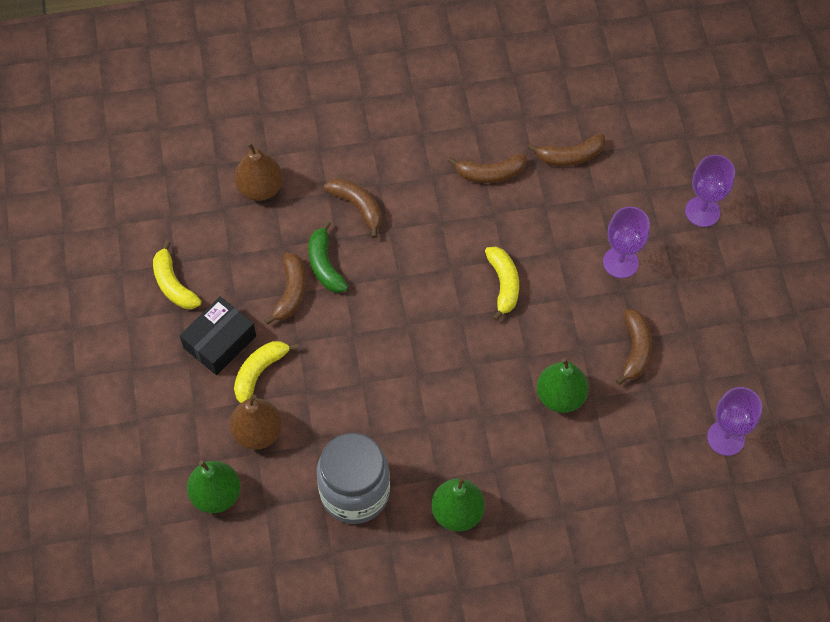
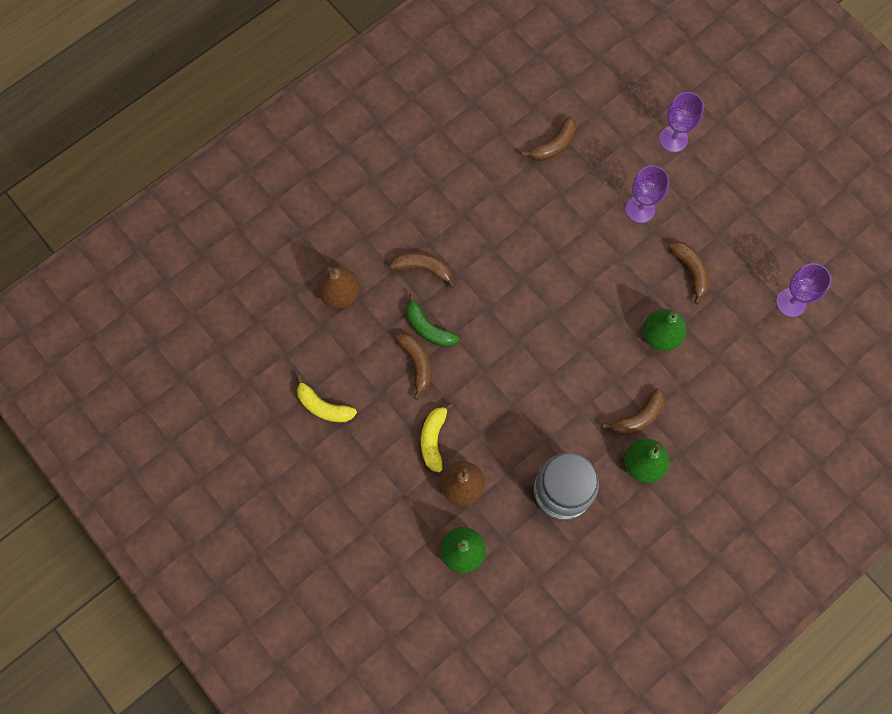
camera: 30 degrees left, 10 degrees up
black box [180,297,256,375] -> none
brown banana [448,154,526,183] -> brown banana moved to [602,388,665,436]
yellow banana [485,247,519,321] -> none

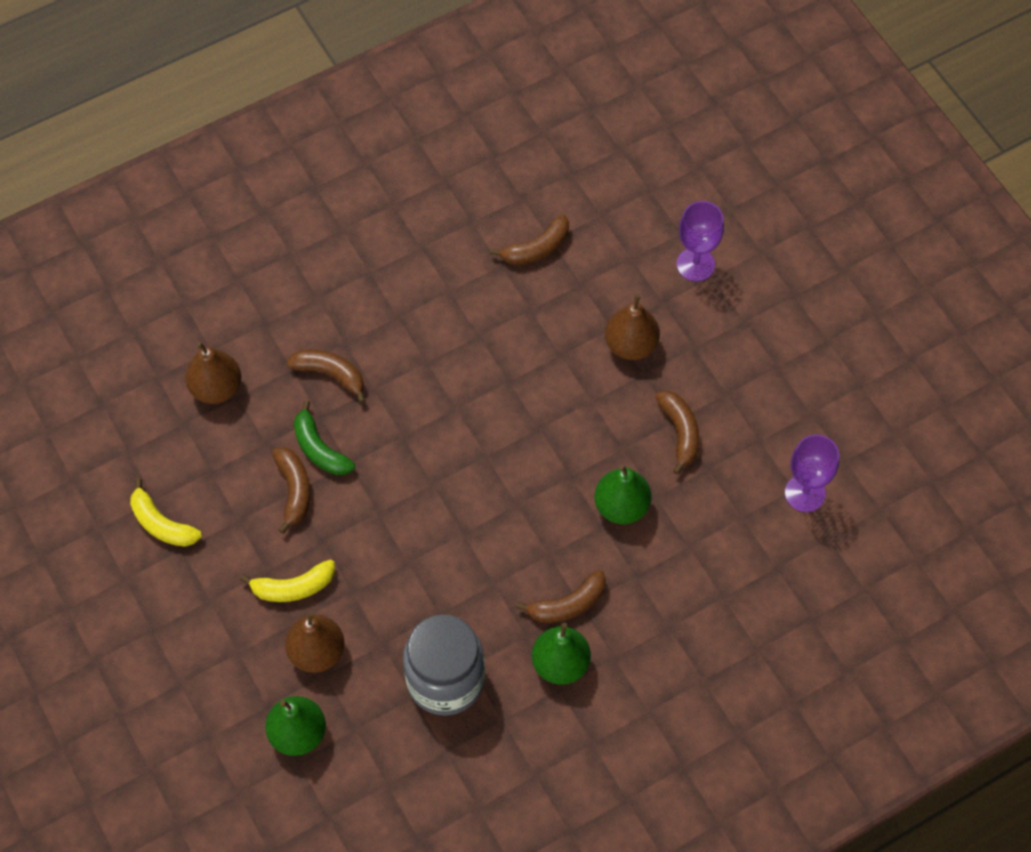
camera: 10 degrees right, 10 degrees down
yellow banana [421,402,453,473] -> yellow banana turned 120 degrees counterclockwise [240,559,335,602]
purple goblet [626,165,669,223] -> brown pear [605,294,660,360]

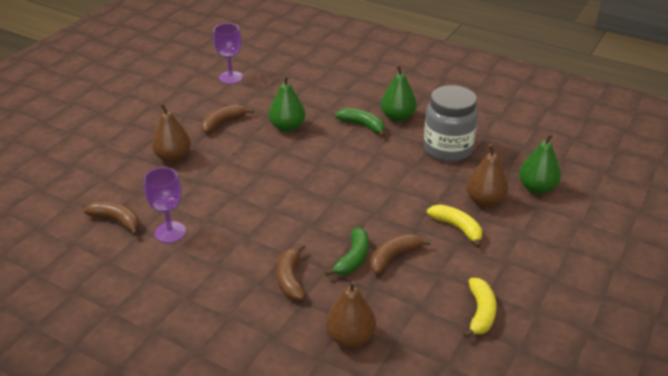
camera: 120 degrees left, 25 degrees down
brown banana [516,570,606,623] -> green banana [335,108,385,137]
purple goblet [677,201,724,281] -> purple goblet moved to [144,167,186,243]

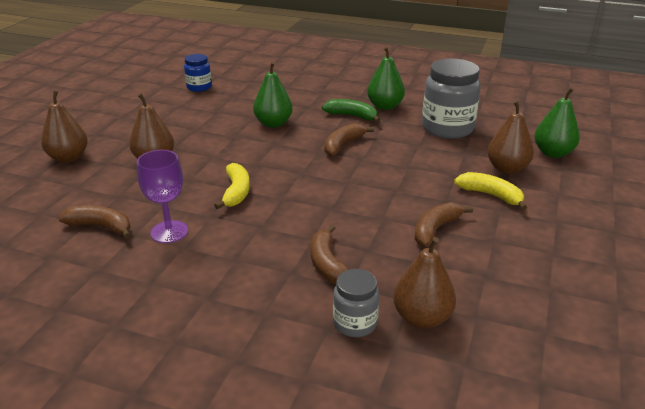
camera: 10 degrees left, 5 degrees down
brown banana [201,104,254,133] -> brown banana moved to [324,123,374,156]
purple goblet [213,23,243,84] -> blue jar [184,54,212,92]
green banana [324,227,369,276] -> none
yellow banana [463,278,497,338] -> yellow banana moved to [214,163,250,209]
none -> brown pear [41,90,88,163]
none -> grey jar [333,269,379,337]

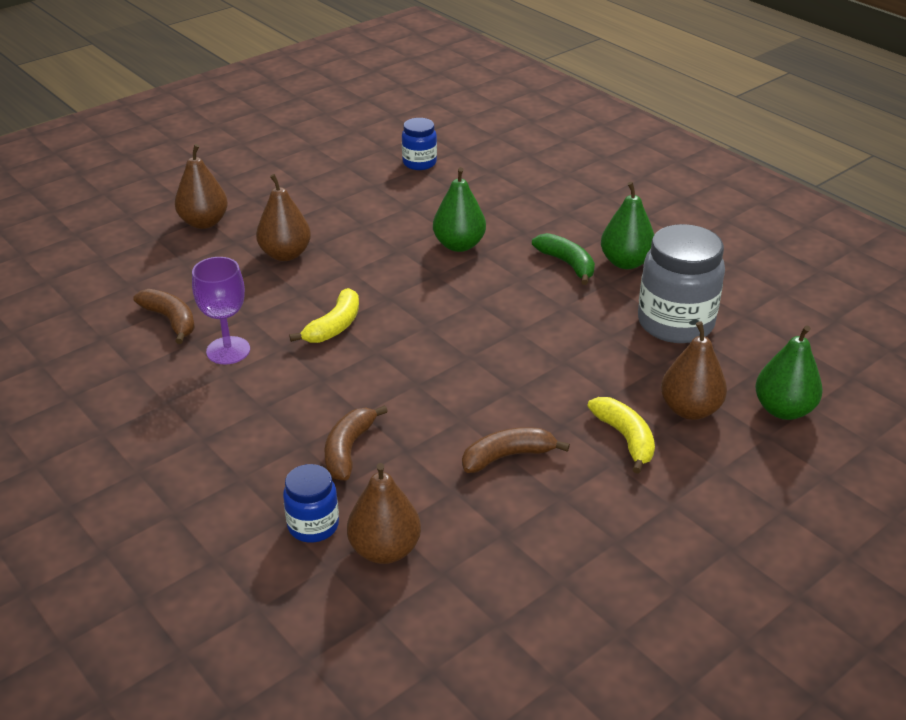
camera: 30 degrees right, 5 degrees up
brown banana [324,123,374,156] -> none
grey jar [333,269,379,337] -> blue jar [283,464,339,543]

